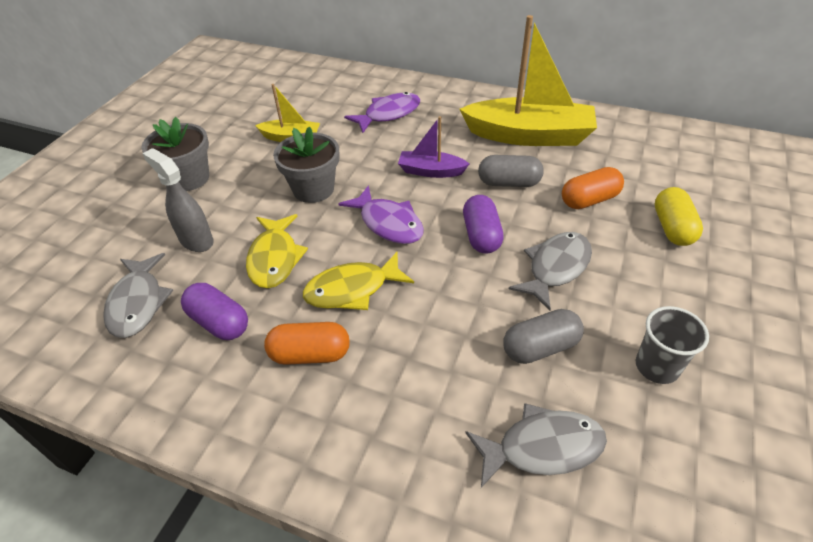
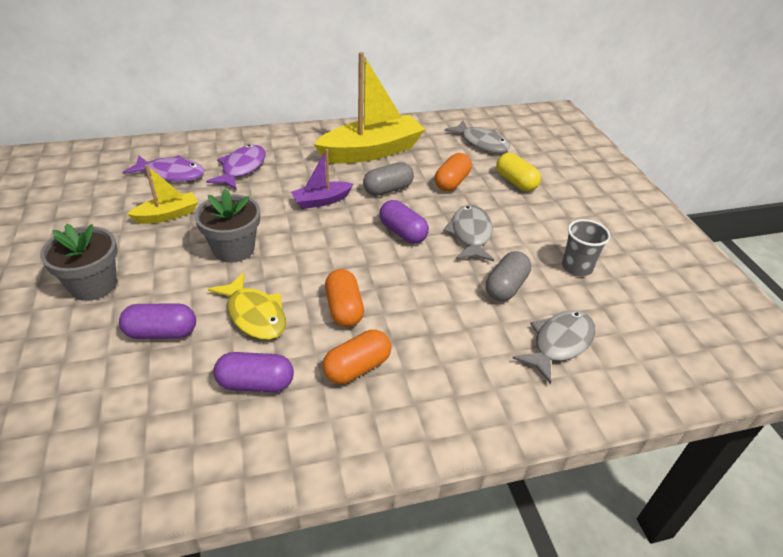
camera: 40 degrees left, 5 degrees down
grey fish [103,253,173,338] -> grey fish moved to [444,121,510,153]
grey spray bottle [142,148,214,252] -> purple capsule [119,304,196,339]
yellow fish [303,252,414,310] -> orange capsule [325,269,364,327]
purple fish [339,185,424,244] -> purple fish moved to [122,155,204,182]

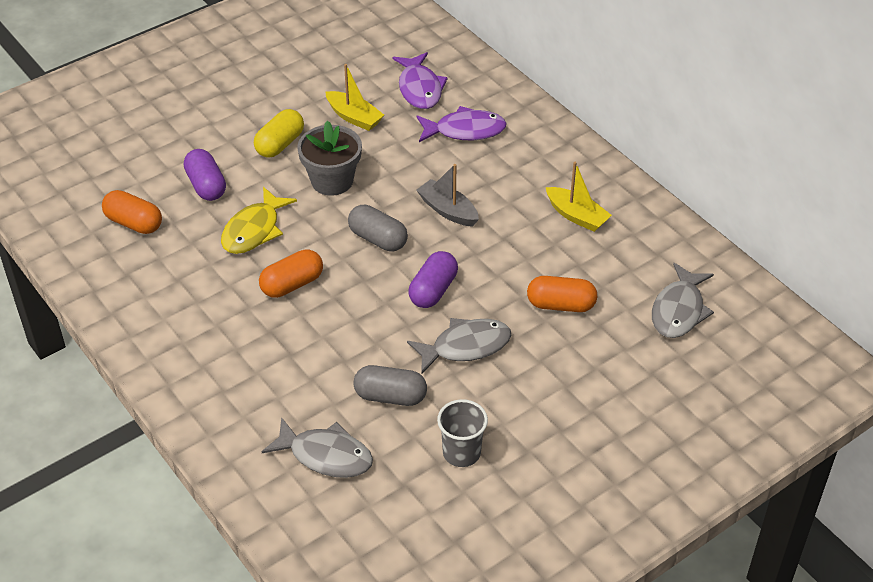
camera: 70 degrees right, 5 degrees up
grey flower pot [40,223,118,301] -> none
purple capsule [214,352,294,392] -> none
purple boat [291,149,353,209] -> grey boat [416,164,479,227]
yellow boat [314,52,426,163] -> yellow boat [546,162,612,232], size x0.50
orange capsule [322,330,392,384] -> orange capsule moved to [102,190,162,234]
grey capsule [363,162,414,196] -> grey capsule moved to [348,205,408,251]
yellow capsule [496,153,541,191] -> yellow capsule moved to [254,109,304,158]

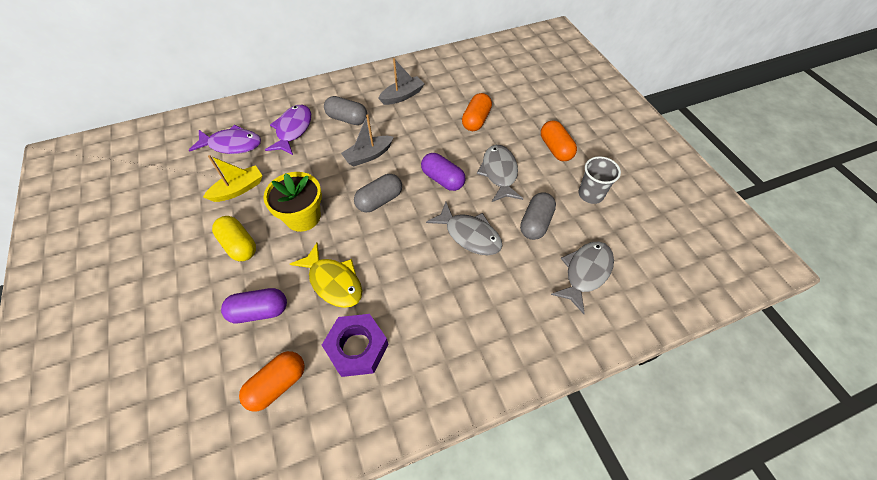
camera: 75 degrees left, 10 degrees up
orange capsule [259,249,323,298] -> orange capsule moved to [541,120,577,161]
grey flower pot [297,120,362,196] -> yellow flower pot [263,172,322,232]
yellow boat [546,162,612,232] -> grey boat [378,58,424,105]
grey fish [652,263,714,338] -> grey fish moved to [426,202,502,255]
none -> purple nut [322,314,389,377]
none -> grey capsule [324,96,367,125]

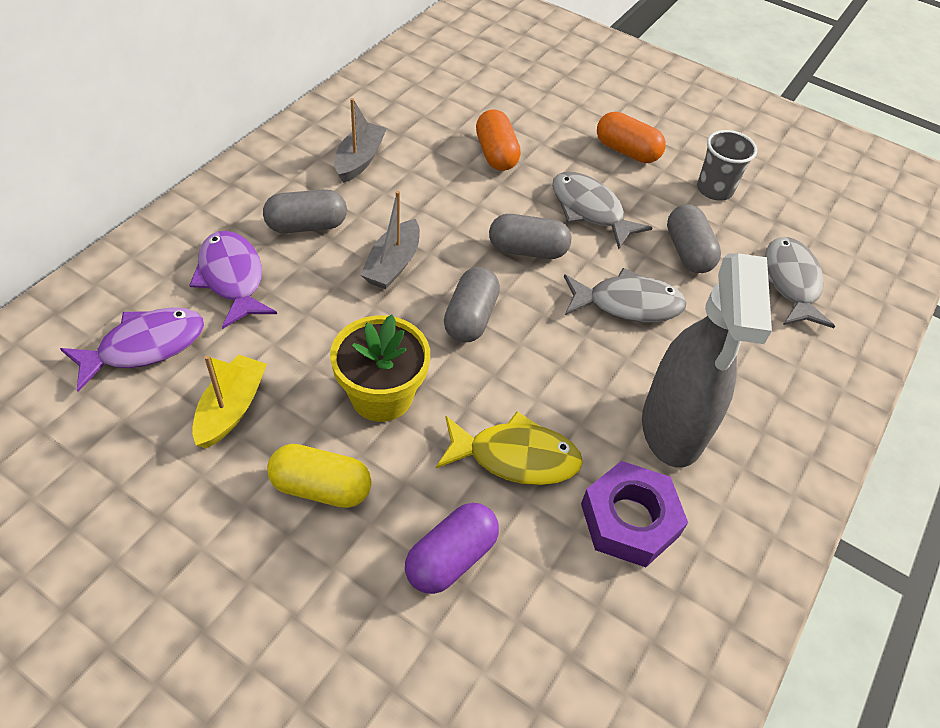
camera: 40 degrees left, 5 degrees down
orange capsule [239,351,305,411] -> none
purple capsule [421,153,466,191] -> grey capsule [489,214,571,259]
none -> grey spray bottle [642,253,772,467]

